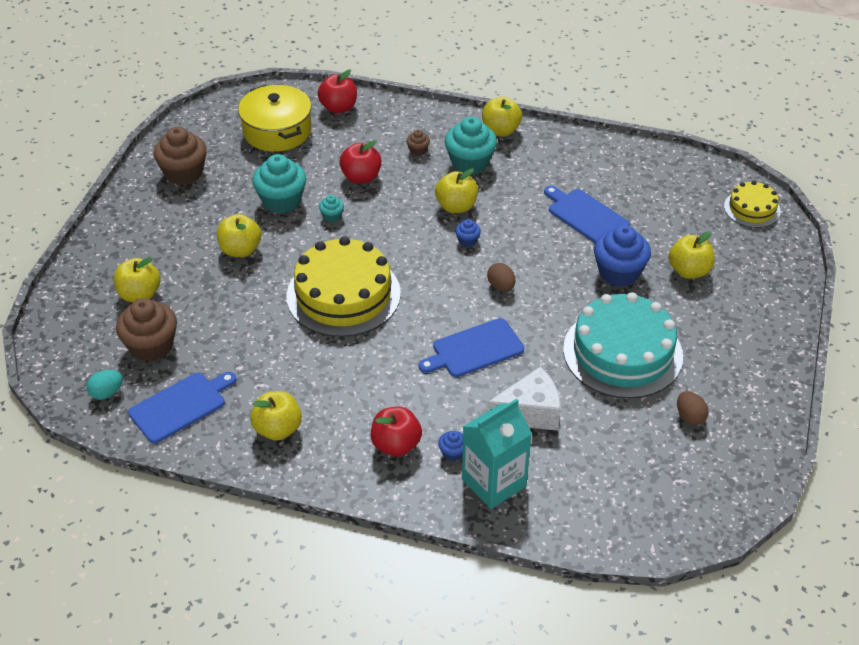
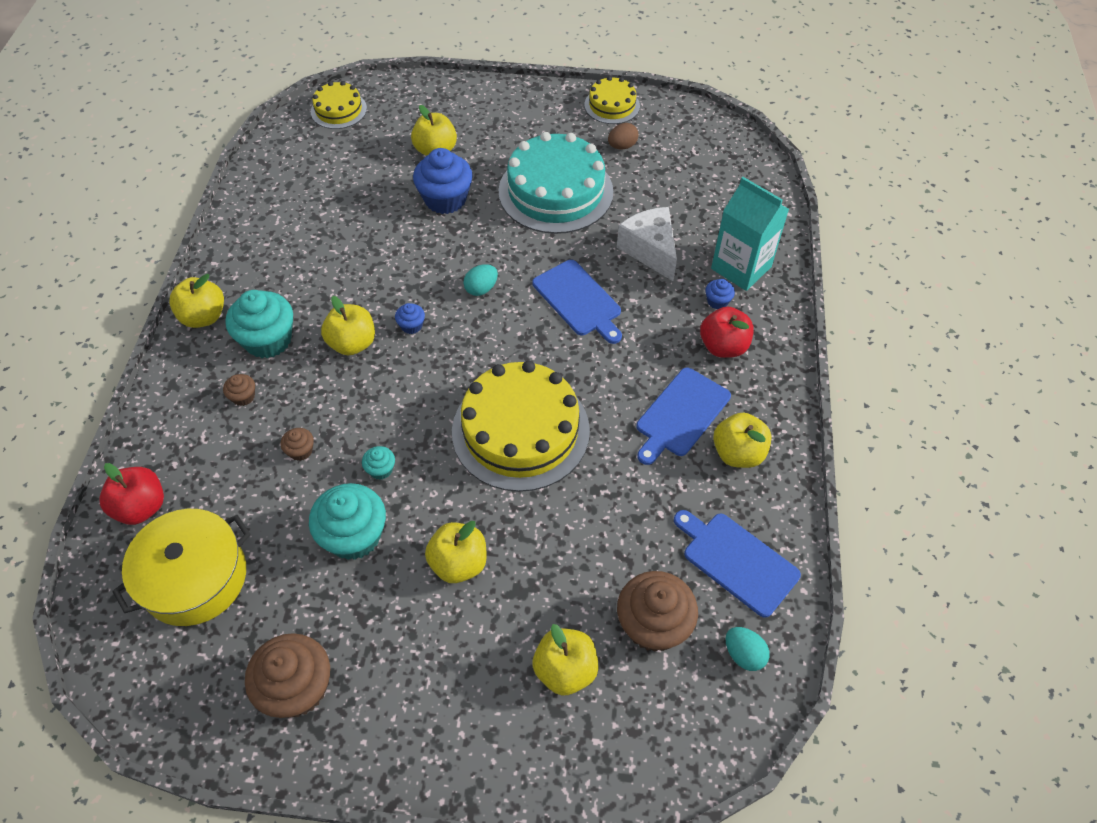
camera: 100 degrees left, 10 degrees up
red apple [339,140,382,184] -> brown cupcake [280,428,314,461]
brown egg [487,263,515,291] -> turquoise egg [463,264,498,296]
blue cutting board [544,186,630,243] -> blue cutting board moved to [636,367,731,465]
none -> yellow cake [585,76,640,124]

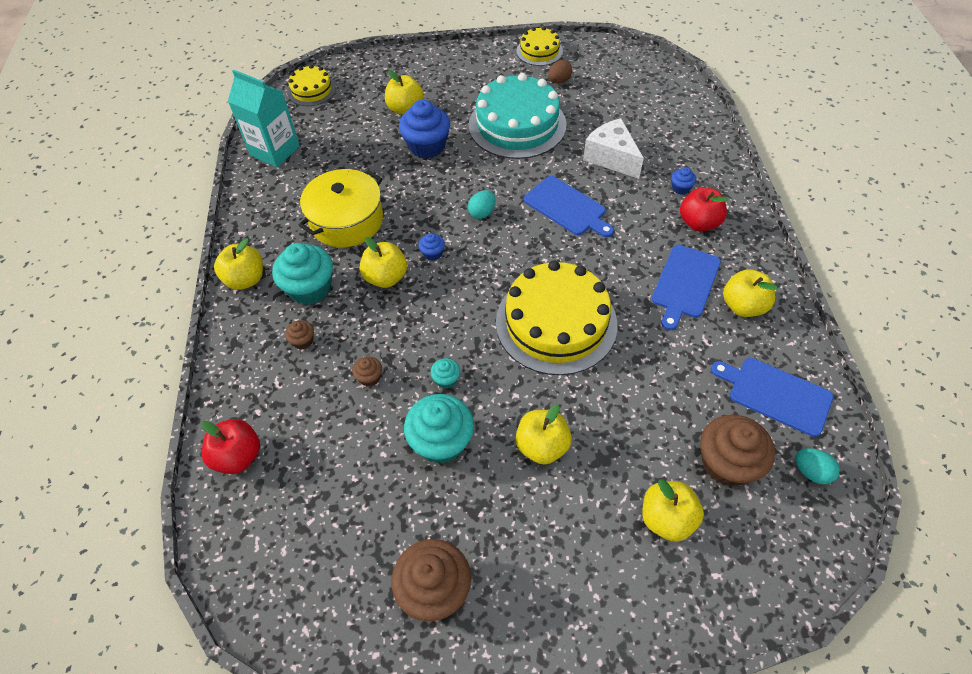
camera: 10 degrees left, 0 degrees up
yellow pot [112,509,251,626] -> yellow pot moved to [299,169,383,248]
turquoise carton [711,177,789,291] -> turquoise carton moved to [228,70,300,167]

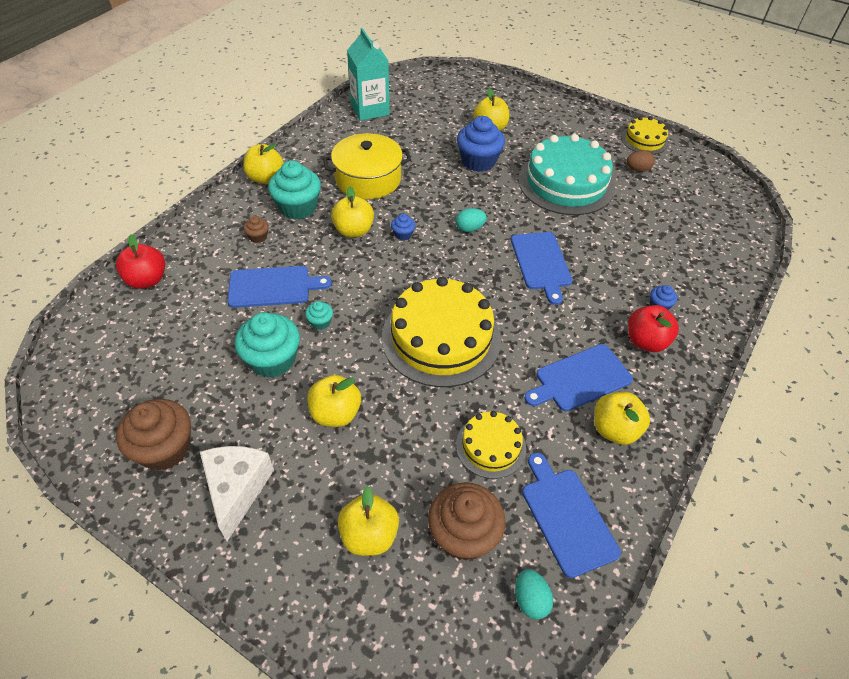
camera: 35 degrees right, 5 degrees down
yellow cake [287,65,336,106] -> yellow cake moved to [456,411,526,479]
brown cupcake [352,356,382,387] -> blue cutting board [228,266,332,308]
white cheese [583,118,644,179] -> white cheese moved to [200,446,274,542]

